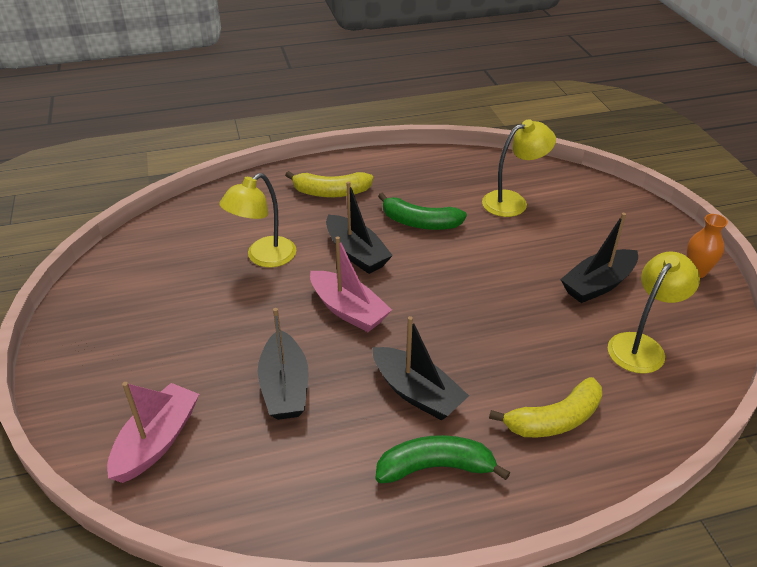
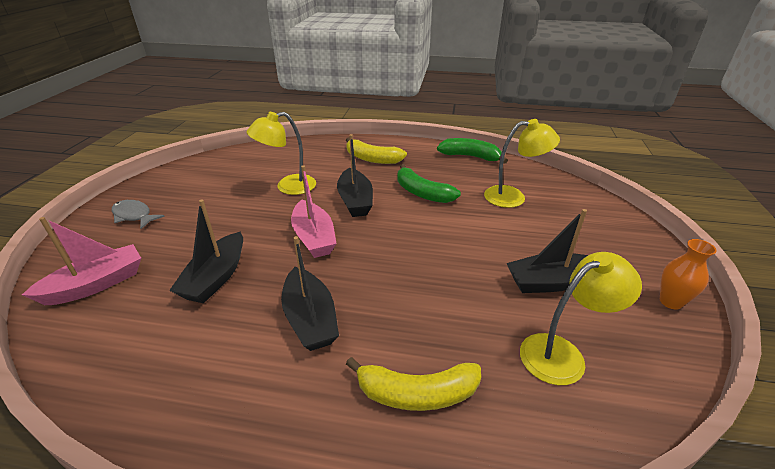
camera: 25 degrees right, 5 degrees down
green banana [375,435,510,483] -> green banana moved to [437,138,508,164]
none -> grey fish [112,200,165,229]

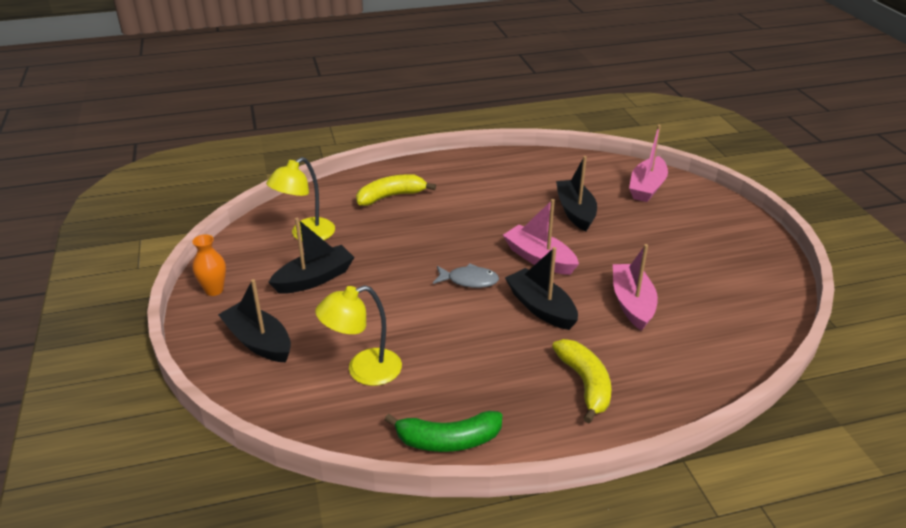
camera: 155 degrees right, 0 degrees up
grey fish [112,200,165,229] -> grey fish moved to [433,263,499,288]
yellow lamp [246,112,316,195] -> pink boat [613,244,658,331]
black boat [281,236,339,351] -> black boat moved to [218,279,291,363]
yellow banana [346,138,407,164] -> yellow banana turned 75 degrees clockwise [552,339,612,423]
green banana [397,164,461,203] -> none

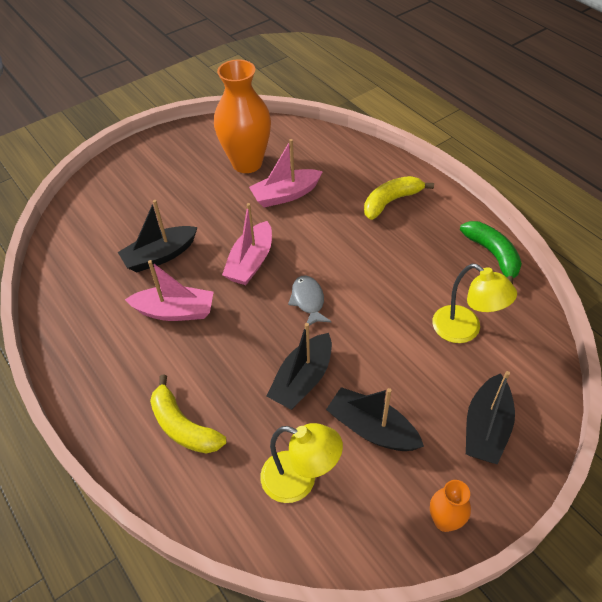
camera: 110 degrees left, 15 degrees up
black boat [505,247,578,330] -> black boat moved to [266,323,332,410]
pink boat [629,125,668,202] -> pink boat moved to [125,260,213,321]
none -> orange vase [214,60,271,173]

